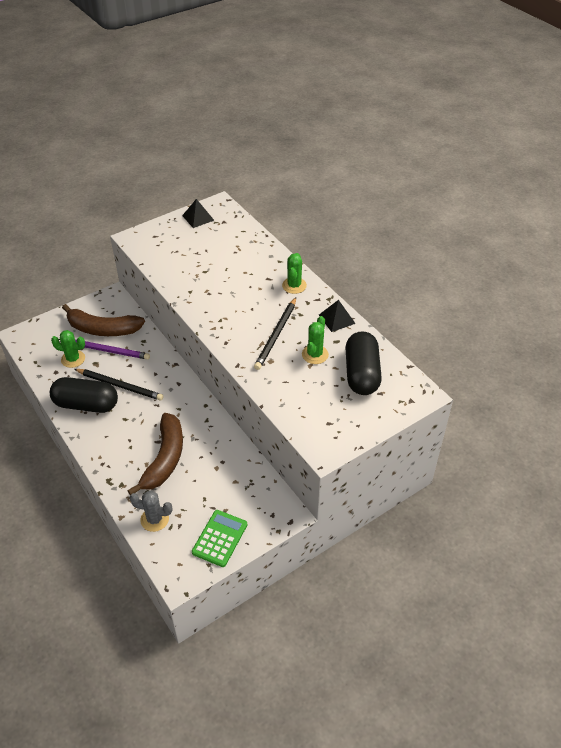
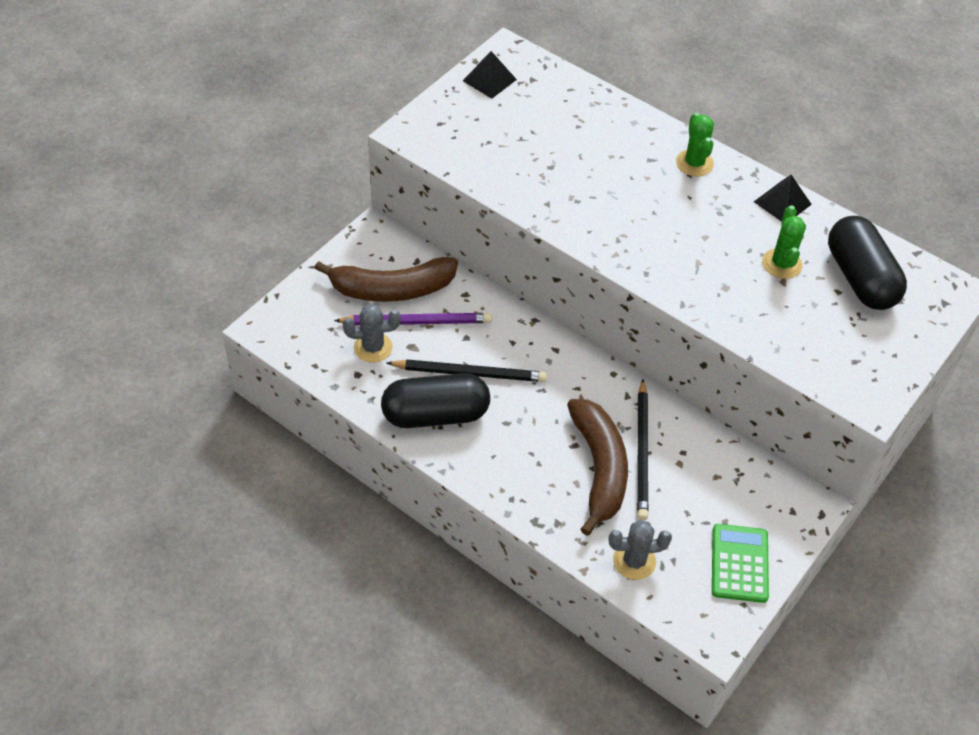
camera: 20 degrees left, 5 degrees up
green cactus [51,330,85,368] -> grey cactus [343,304,401,363]
black pencil [254,297,296,370] -> black pencil moved to [637,379,649,520]

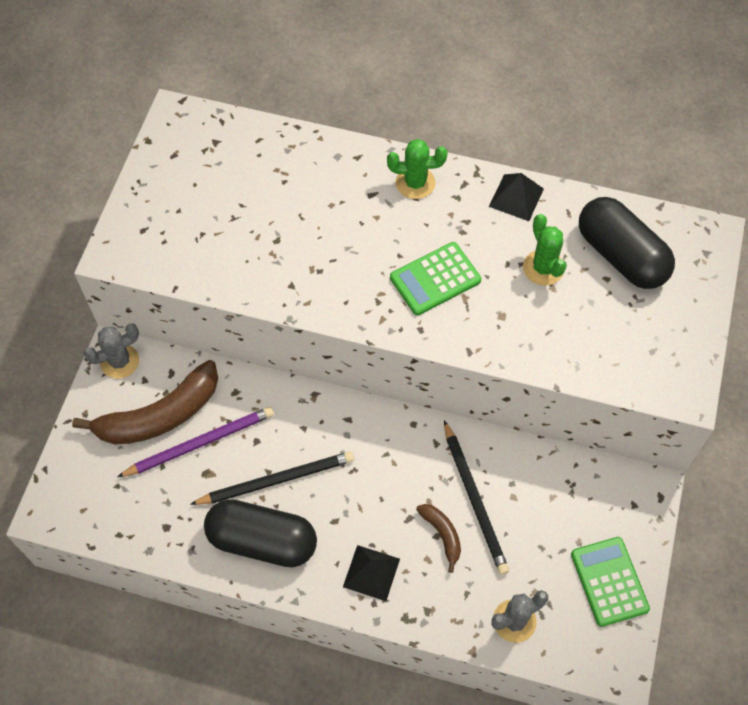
camera: 20 degrees left, 10 degrees up
grey cactus [343,304,401,363] -> grey cactus moved to [83,323,139,379]
black capsule [381,373,490,428] -> black capsule turned 45 degrees clockwise [204,499,317,567]
black pyramid [463,51,517,99] -> black pyramid moved to [343,545,400,601]
brown banana [567,399,628,536] -> brown banana [416,504,461,573], size x0.47
green cactus [676,113,714,176] -> green cactus turned 60 degrees counterclockwise [387,139,447,199]
none -> green calculator [390,242,481,315]

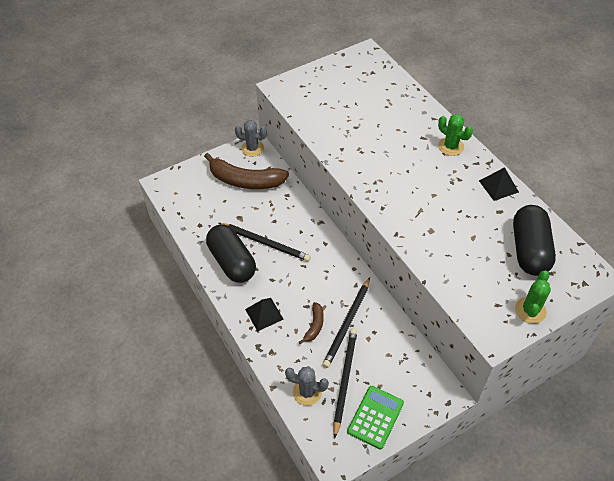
camera: 45 degrees right, 10 degrees down
purple pencil [117,406,274,477] -> none
green calculator [390,242,481,315] -> none
green cactus [523,214,567,285] -> green cactus moved to [515,271,551,324]
none -> black pencil [333,328,357,439]

